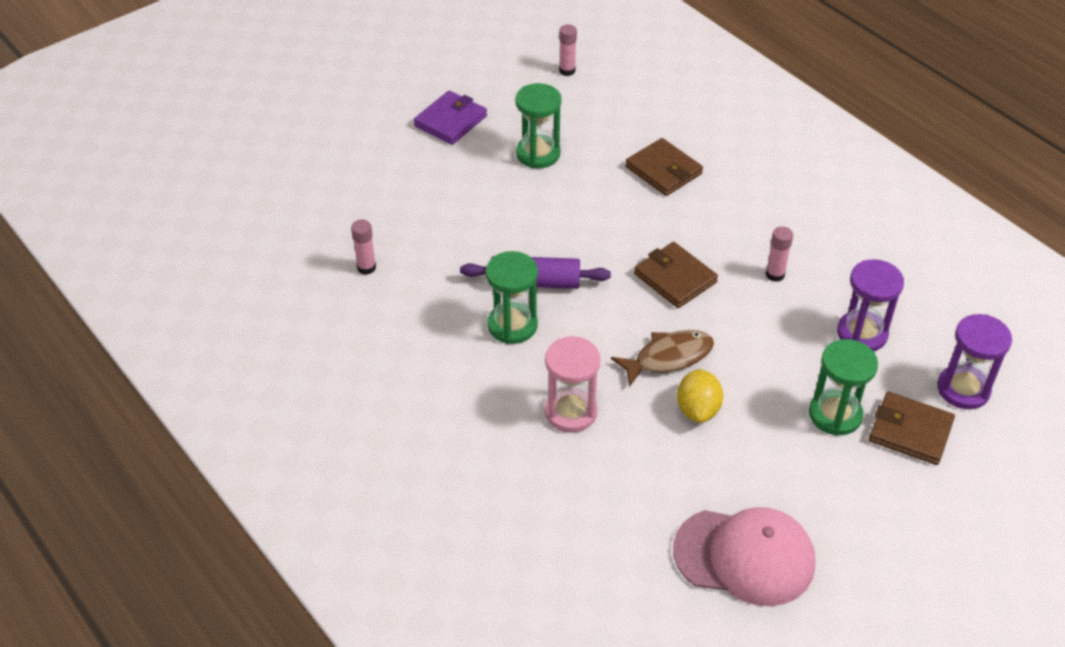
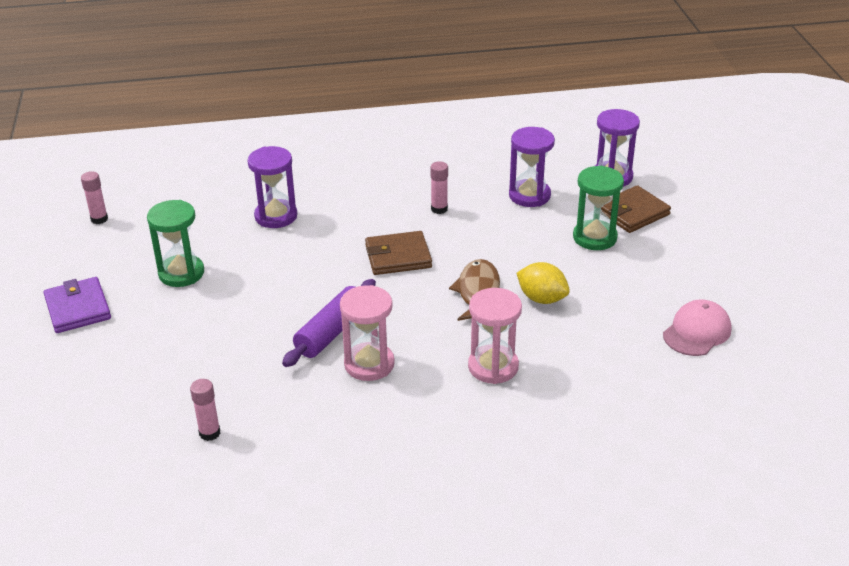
camera: 60 degrees left, 10 degrees down
green hourglass [486,251,538,344] -> pink hourglass [340,285,395,381]
brown wallet [625,138,703,196] -> purple hourglass [247,146,297,228]
pink cap [673,507,815,606] -> pink cap [663,300,732,356], size x0.65

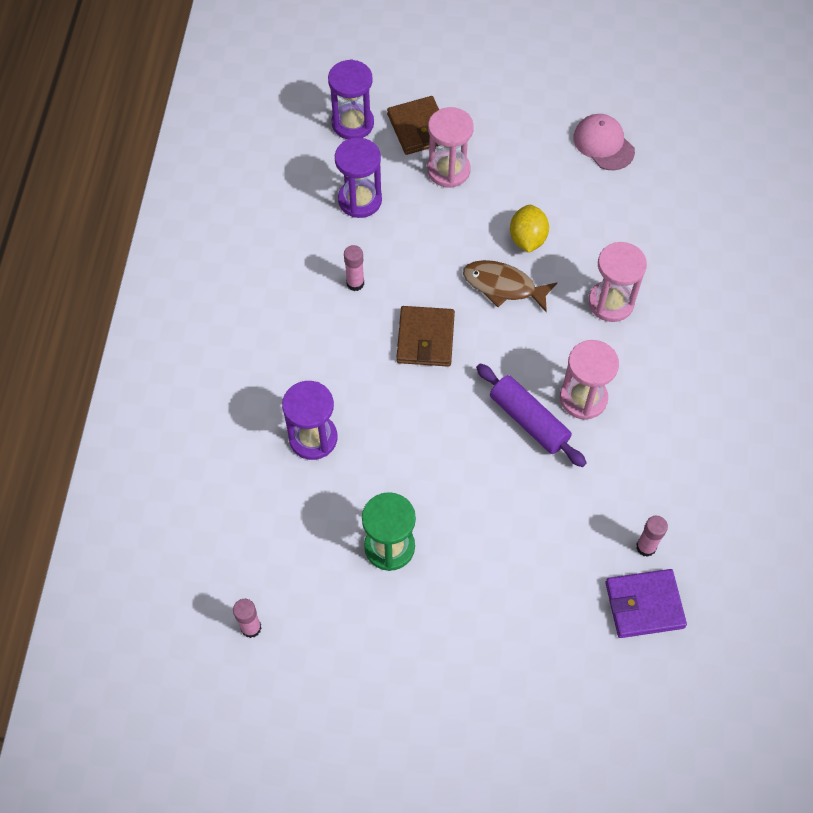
camera: 75 degrees left, 25 degrees up
purple wallet [43,277,111,333] -> purple wallet moved to [605,569,687,638]
yellow lemon [517,262,570,304] -> yellow lemon turned 45 degrees counterclockwise [510,205,549,253]
green hourglass [573,166,624,250] -> pink hourglass [427,107,474,188]

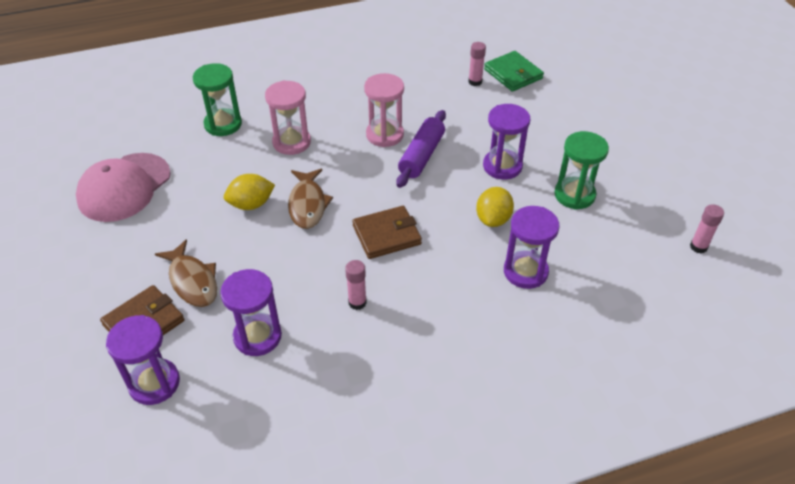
camera: 115 degrees left, 15 degrees down
pink hourglass [427,107,474,188] -> brown fish [155,239,217,307]
pink cap [573,114,635,170] -> pink cap [76,153,171,222], size x1.54
purple wallet [605,569,687,638] -> green wallet [484,51,544,92]
none -> green hourglass [193,63,242,136]
none -> yellow lemon [476,187,514,227]
none -> purple hourglass [483,104,530,180]

